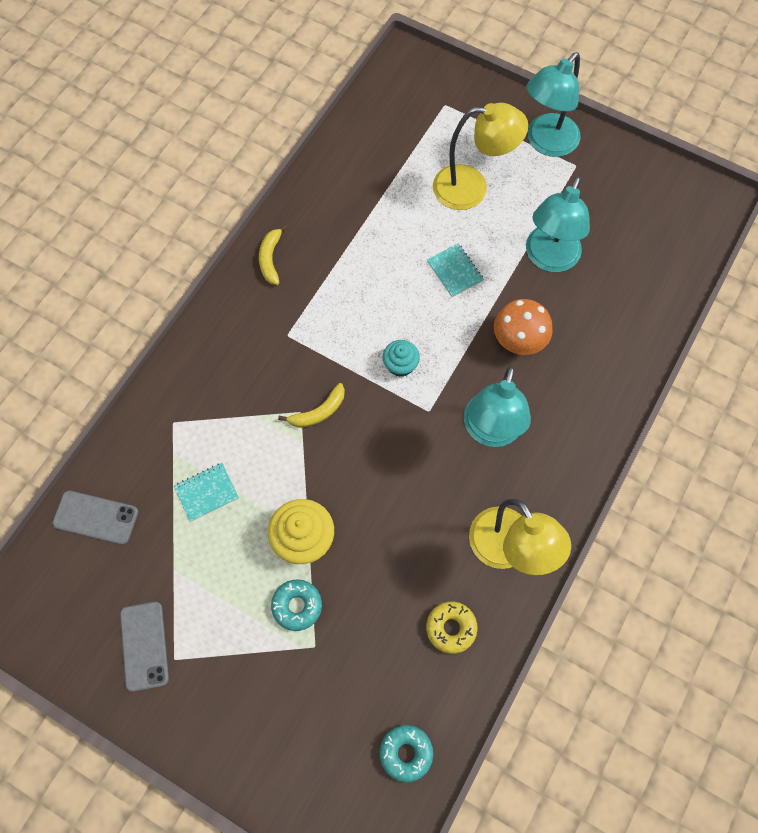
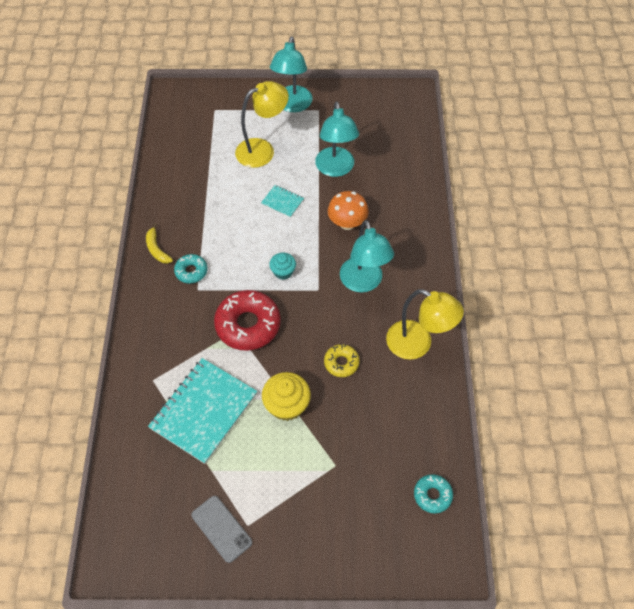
camera: 30 degrees left, 10 degrees down
grey phone [52,491,138,545] -> none
turquoise notebook [174,463,239,522] -> turquoise notebook [148,358,257,464], size x2.21
turquoise donut [271,579,322,631] -> turquoise donut moved to [174,254,208,284]
yellow banana [278,383,345,428] -> red donut [214,290,281,351]
yellow donut [426,601,478,654] -> yellow donut moved to [324,344,360,377]

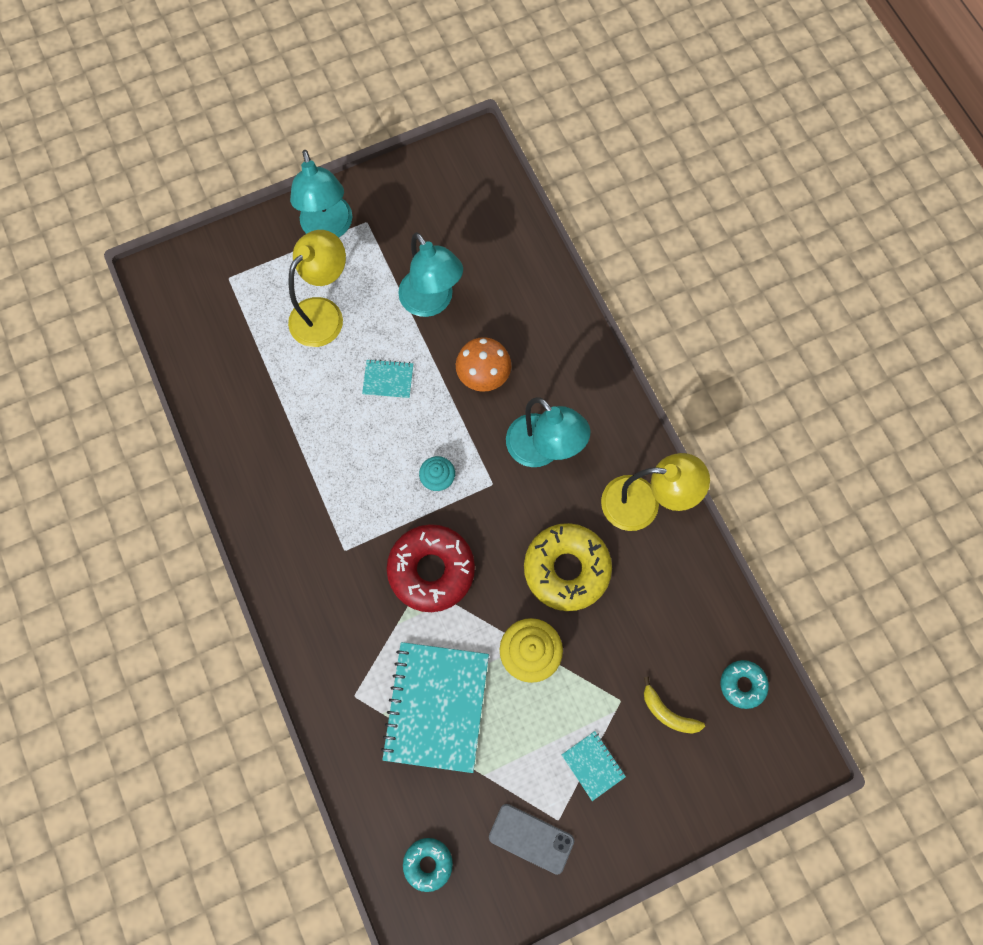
camera: 25 degrees left, 15 degrees up
yellow banana [146,223,173,264] -> yellow banana moved to [644,677,705,734]
turquoise donut [174,254,208,284] -> turquoise donut moved to [403,838,453,892]
yellow donut [324,344,360,377] -> yellow donut [524,523,612,611], size x1.91
none -> turquoise notebook [562,731,626,801]

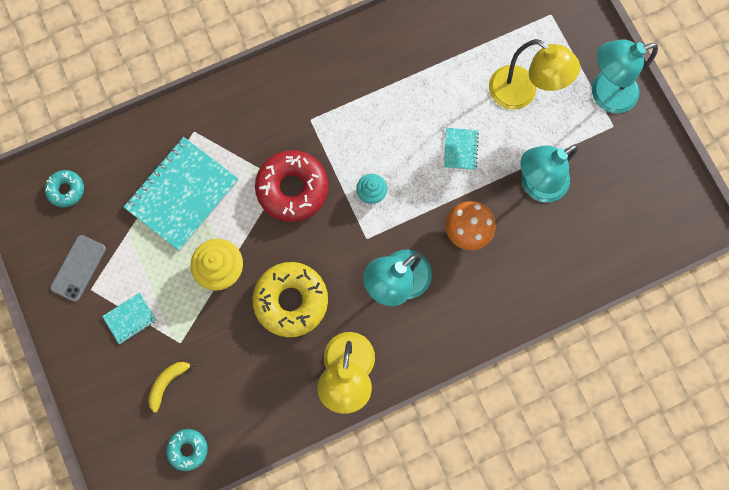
camera: 90 degrees right, 5 degrees up
turquoise notebook [381,642,489,773] -> turquoise notebook turned 60 degrees counterclockwise [124,137,239,251]

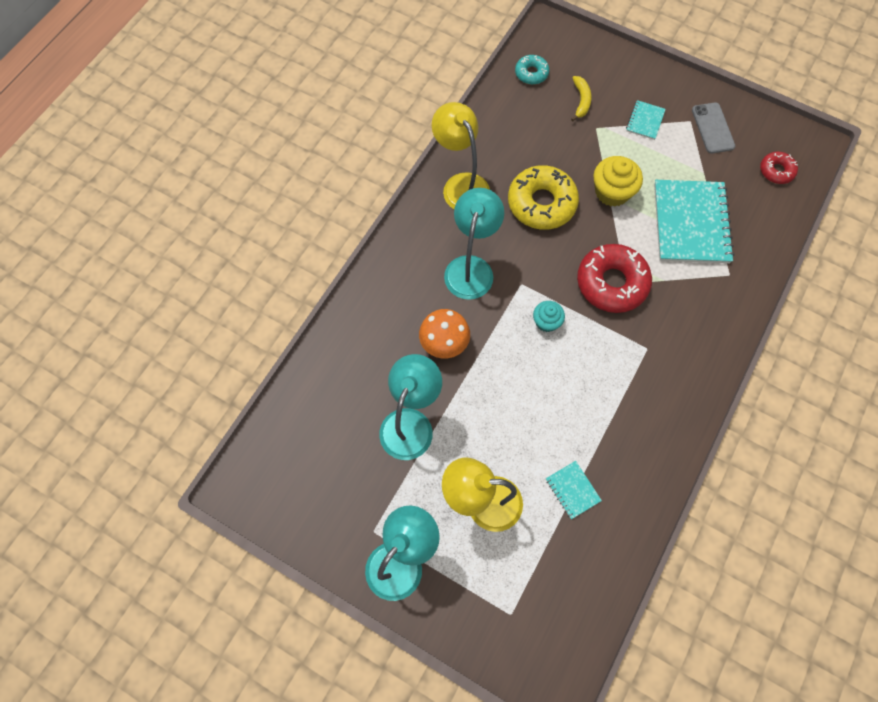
camera: 145 degrees right, 10 degrees down
turquoise donut [45,170,84,207] -> red donut [760,152,798,184]
turquoise notebook [444,128,479,170] -> turquoise notebook moved to [546,461,602,519]

